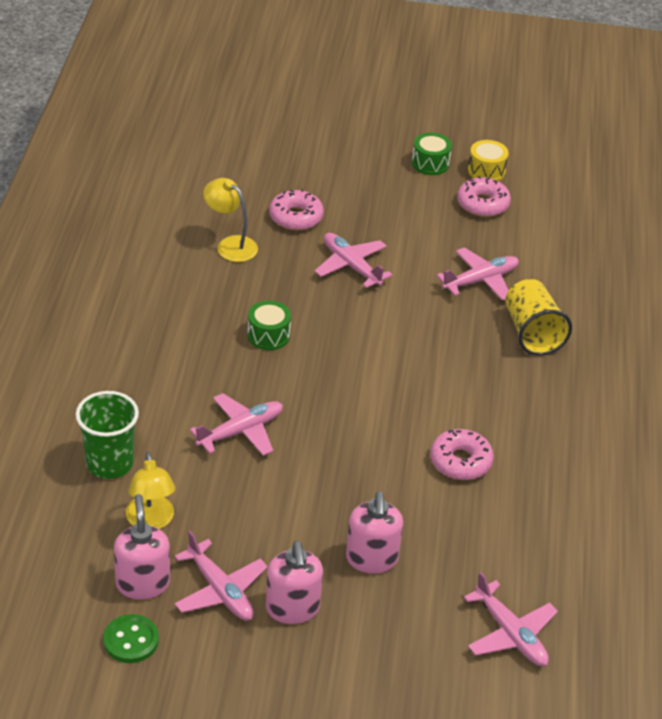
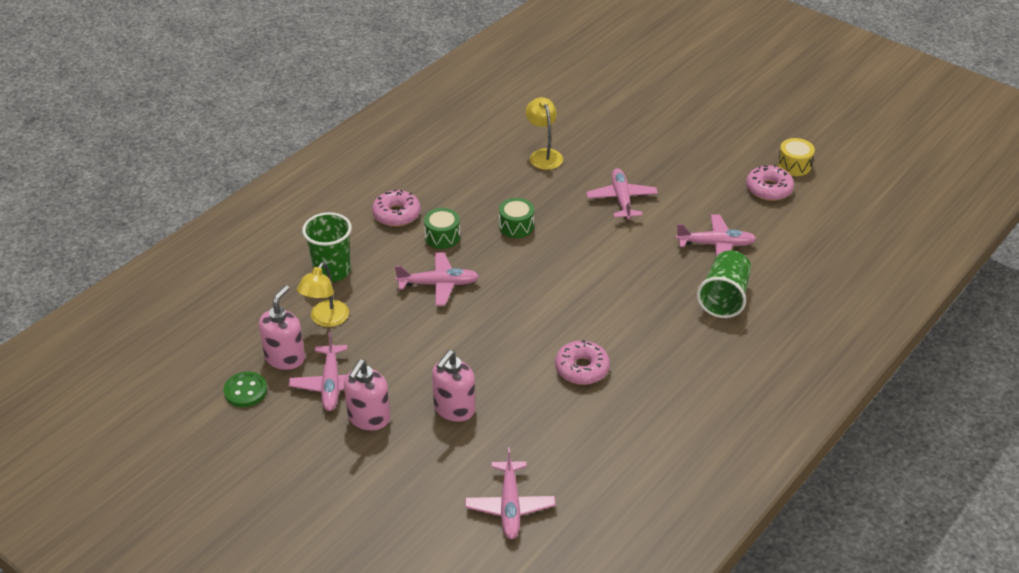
camera: 35 degrees right, 0 degrees up
pink donut [269,189,324,231] -> pink donut moved to [372,189,420,227]
green drum [412,133,452,175] -> green drum moved to [424,208,460,249]
yellow cup [505,279,572,356] -> green cup [697,250,751,318]

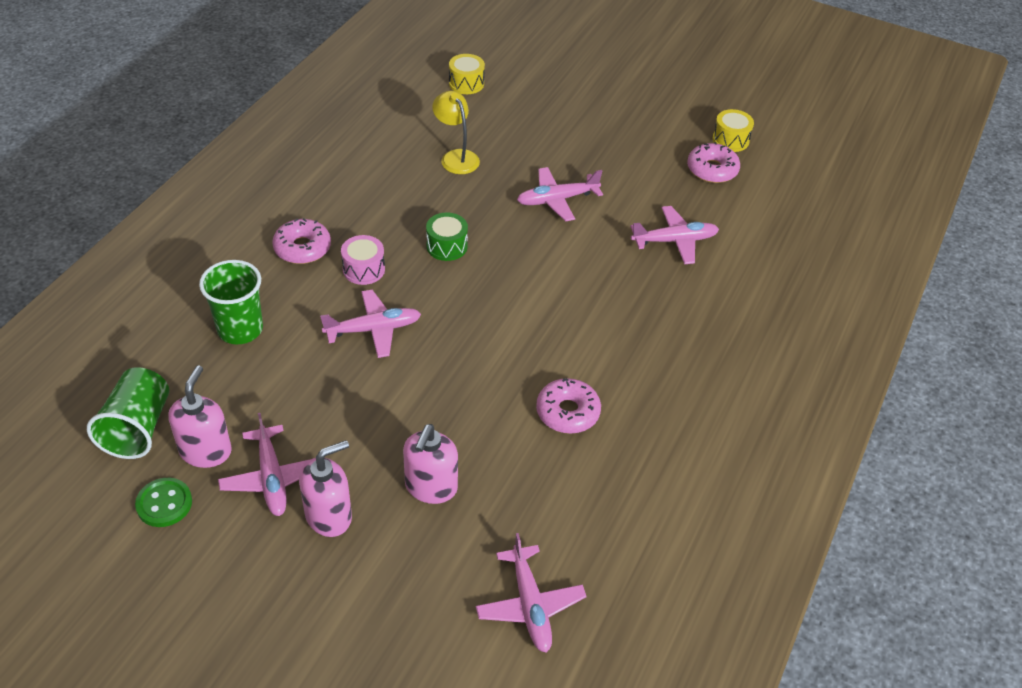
camera: 15 degrees left, 5 degrees up
yellow lamp [297,262,349,327] -> none
pink soap dispenser [344,359,390,430] -> pink soap dispenser turned 135 degrees counterclockwise [299,440,352,537]
green drum [424,208,460,249] -> pink drum [341,235,385,285]
pink plane [586,168,658,220] -> pink plane turned 90 degrees counterclockwise [517,167,603,222]
green cup [697,250,751,318] -> green cup moved to [87,367,169,459]
none -> yellow drum [449,54,485,94]

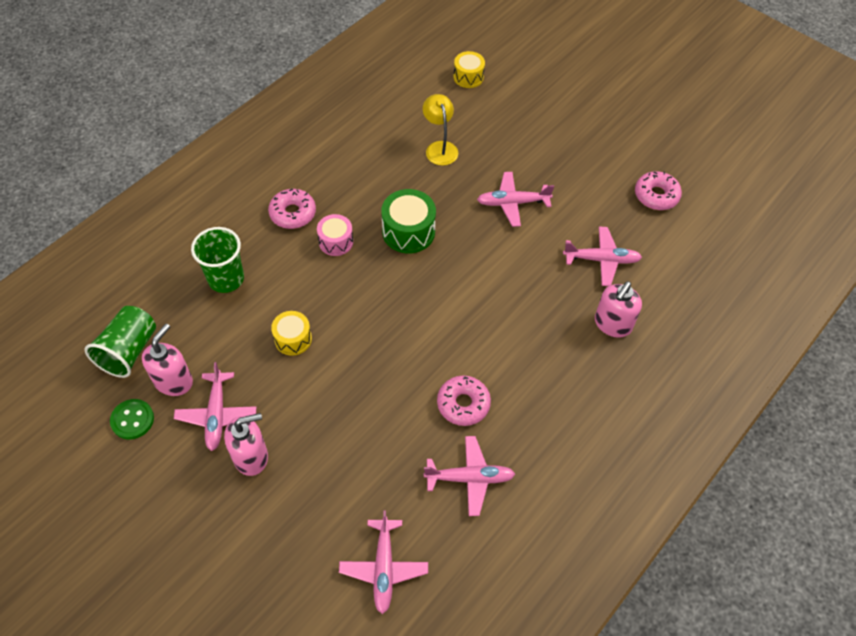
camera: 15 degrees right, 10 degrees up
pink plane [320,290,421,358] -> pink plane moved to [424,436,515,516]
pink soap dispenser [403,424,458,504] -> pink soap dispenser moved to [595,281,642,338]
green drum [426,213,468,261] -> green drum [381,189,436,253], size x1.54
yellow drum [712,109,754,152] -> yellow drum moved to [271,311,312,356]

